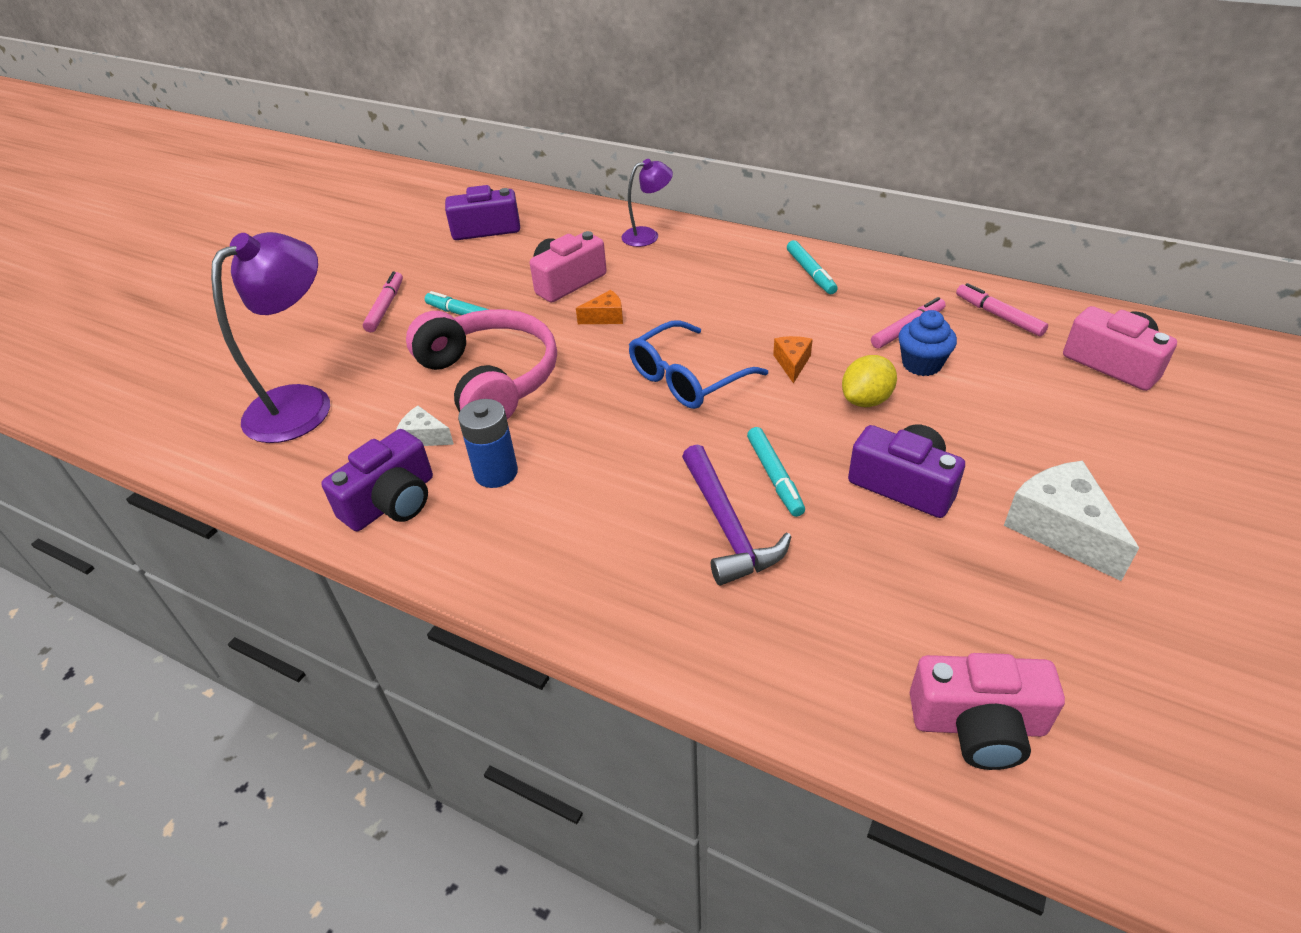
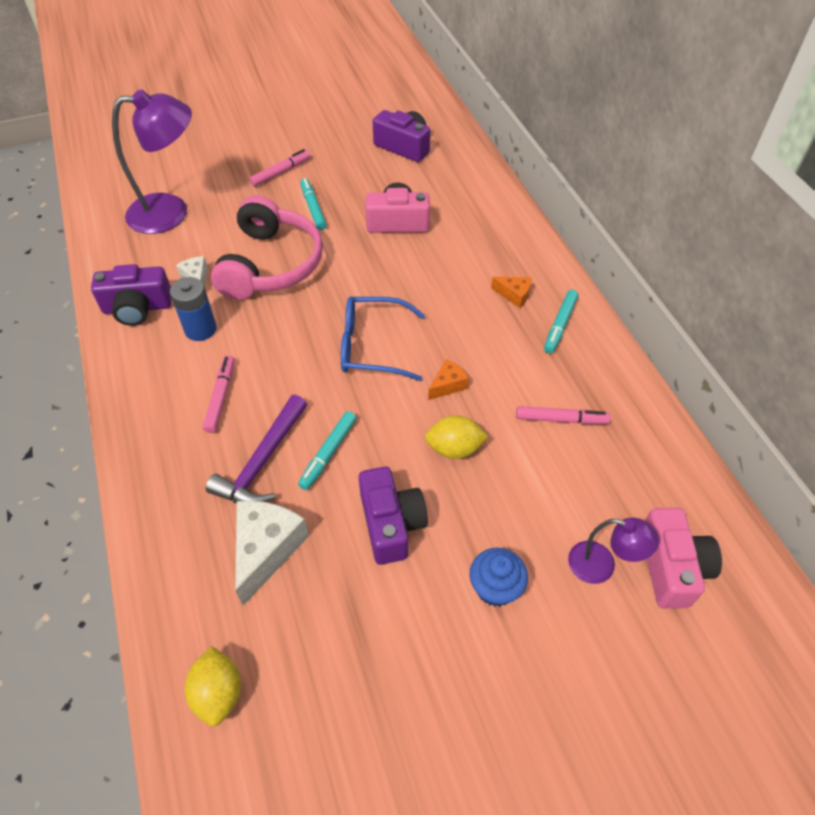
camera: 40 degrees right, 10 degrees up
orange cheese [576,290,623,324] -> orange cheese moved to [491,277,531,308]
purple lamp [621,159,673,247] -> purple lamp moved to [568,518,659,584]
blue cupcake [898,310,957,376] -> blue cupcake moved to [470,548,528,607]
pink camera [910,653,1065,770] -> yellow lemon [185,646,241,726]
pink marker [956,283,1048,337] -> pink marker moved to [203,355,234,433]
white cheese [1004,461,1139,581] -> white cheese moved to [235,501,309,606]

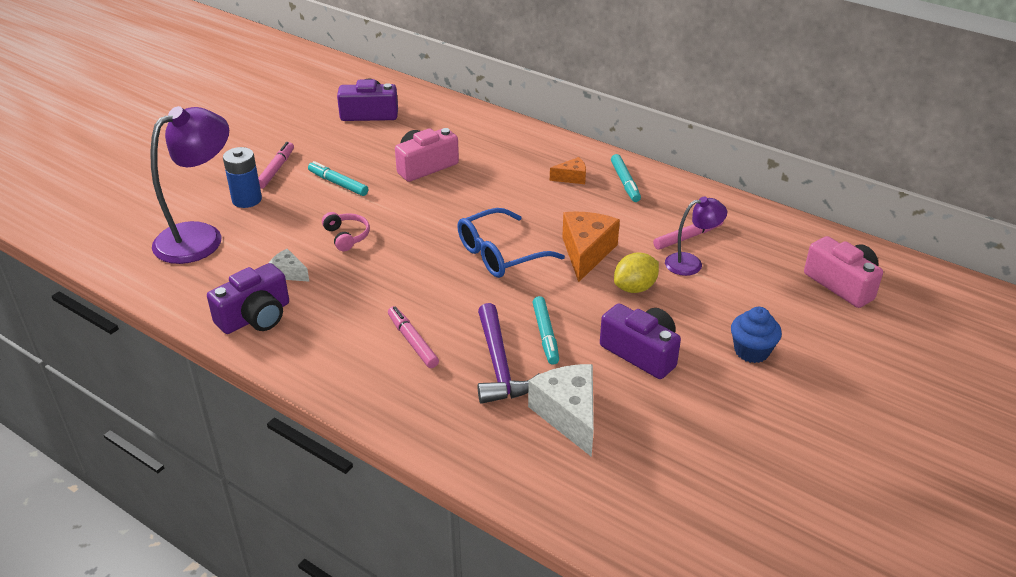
camera: 35 degrees left, 15 degrees down
blue battery [170,277,217,341] -> blue battery moved to [223,147,262,208]
yellow lemon [185,646,241,726] -> none
pink headphones [211,195,323,300] -> pink headphones [322,212,370,251], size x0.42
orange cheese [428,359,469,400] -> orange cheese [562,212,620,282], size x1.88
purple lamp [568,518,659,584] -> purple lamp moved to [665,197,727,276]

